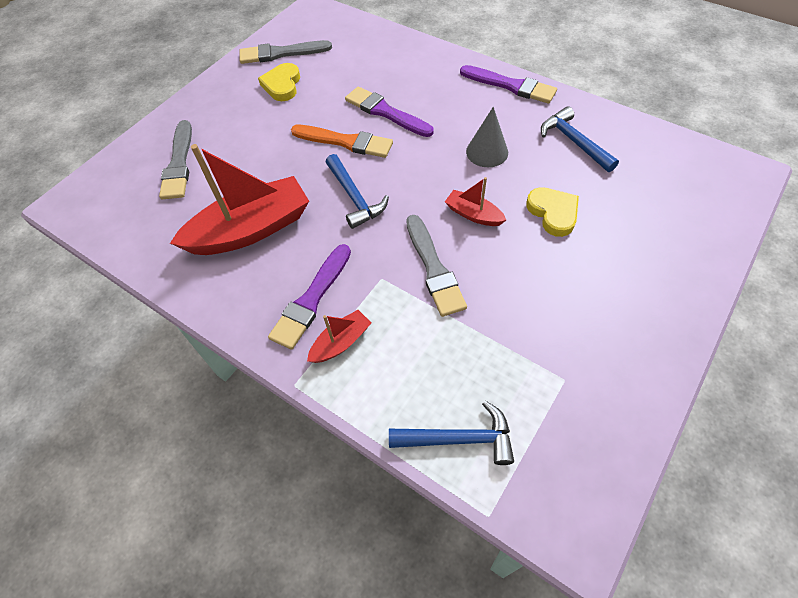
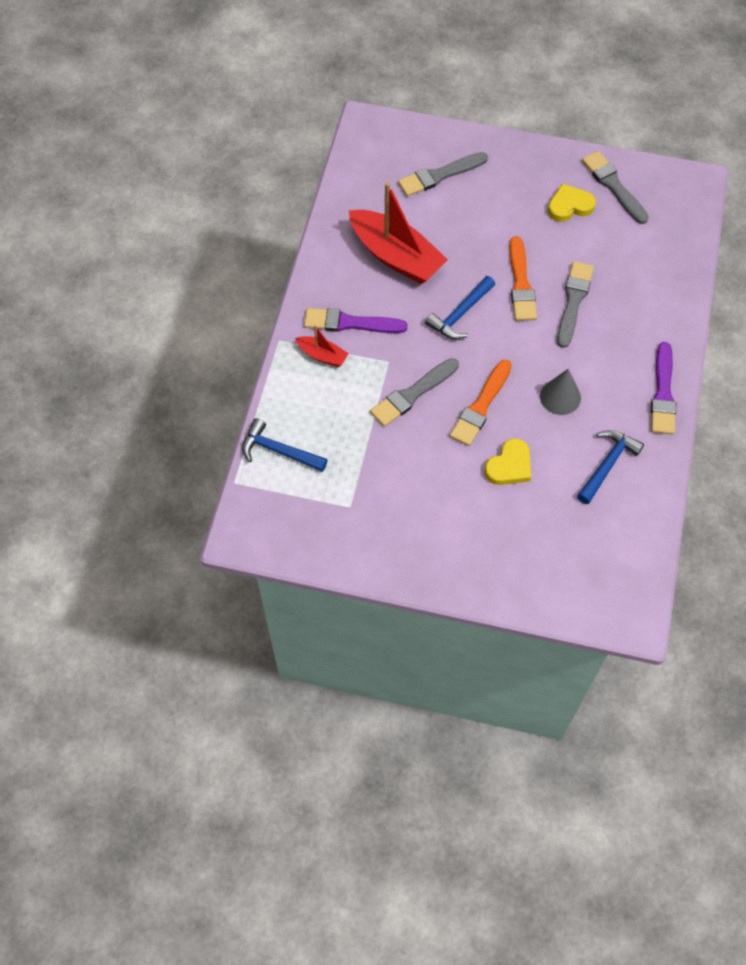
camera: 65 degrees right, 5 degrees up
purple brush [345,86,434,137] -> grey brush [557,261,594,348]
blue hammer [389,401,514,465] -> blue hammer turned 135 degrees clockwise [242,418,328,472]
red boat [445,177,506,226] -> orange brush [450,360,512,446]

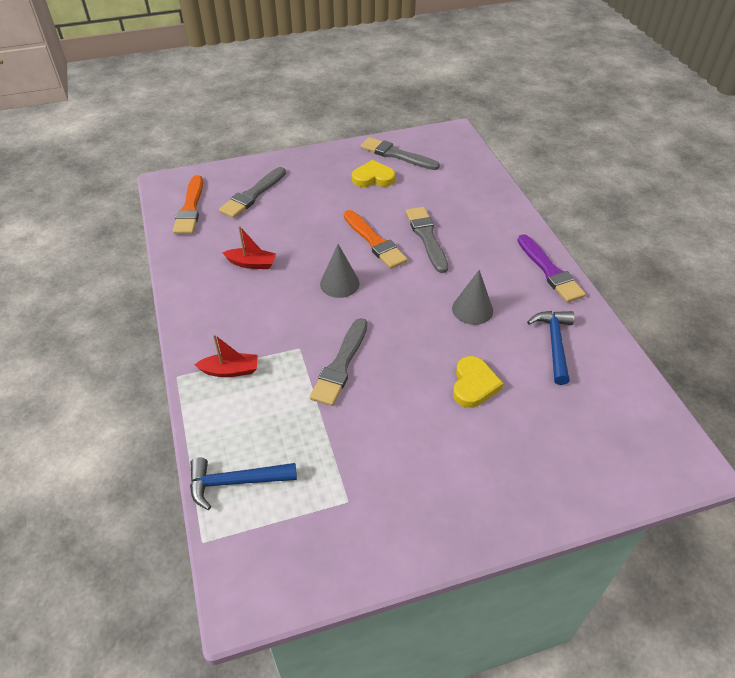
camera: 30 degrees left, 15 degrees down
purple brush [304,308,407,333] -> none
red boat [349,182,448,284] -> red boat [222,226,276,269], size x0.47
blue hammer [425,276,495,339] -> grey cone [320,244,360,298]
orange brush [450,360,512,446] -> orange brush moved to [173,175,203,234]
yellow heart [548,183,596,222] -> yellow heart turned 45 degrees clockwise [352,160,396,187]

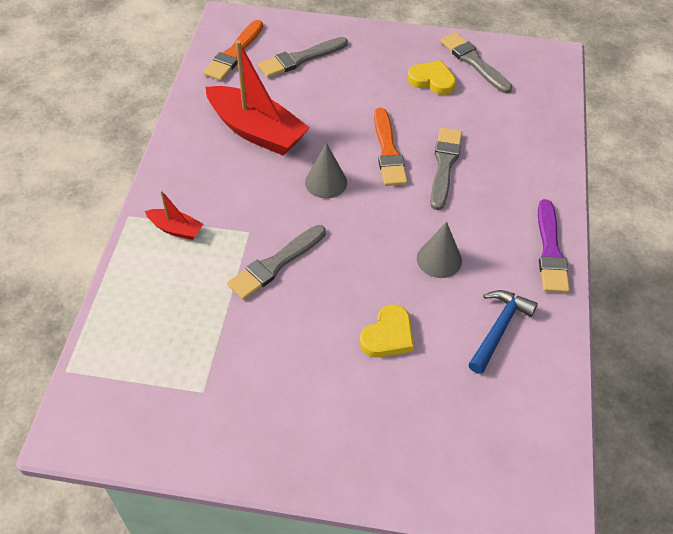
camera: 25 degrees right, 5 degrees up
blue hammer [190,457,297,510] -> none
red boat [222,226,276,269] -> red boat [206,40,310,156], size x2.12

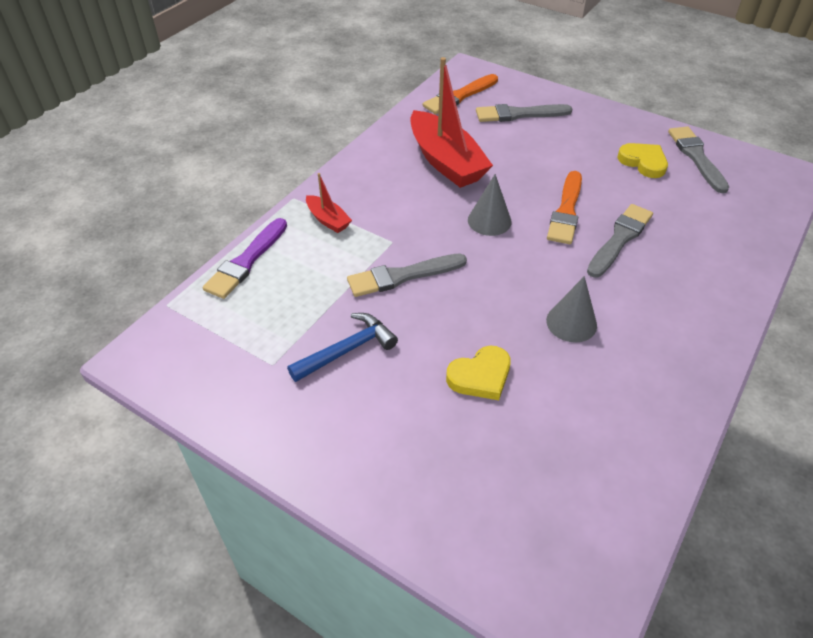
camera: 25 degrees right, 5 degrees down
blue hammer [468,290,538,374] -> blue hammer moved to [287,313,398,382]
purple brush [538,199,570,293] -> purple brush moved to [203,218,287,299]

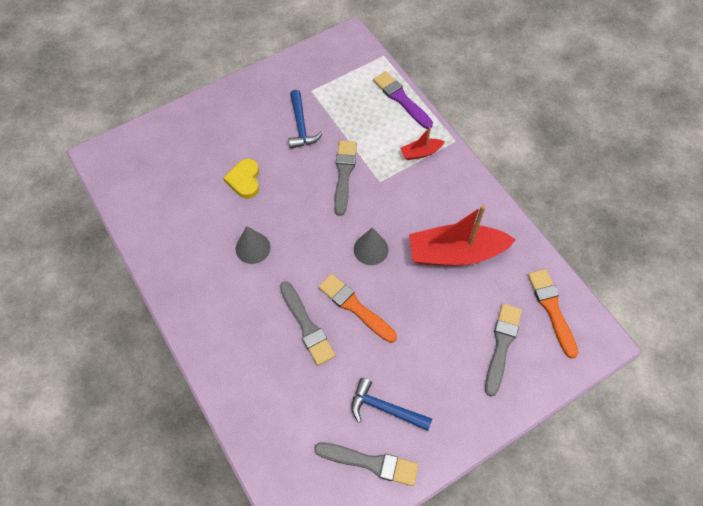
camera: 115 degrees right, 15 degrees up
yellow heart [618,143,668,178] -> blue hammer [351,378,432,431]

